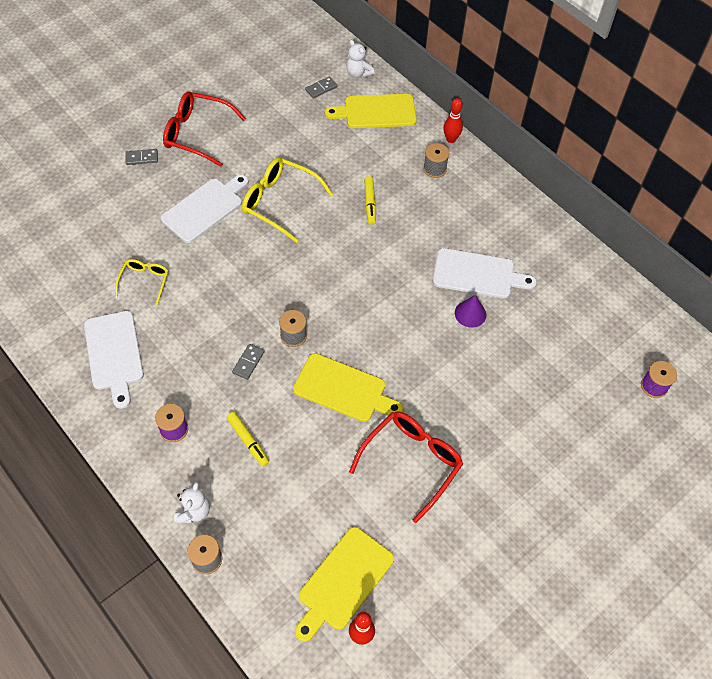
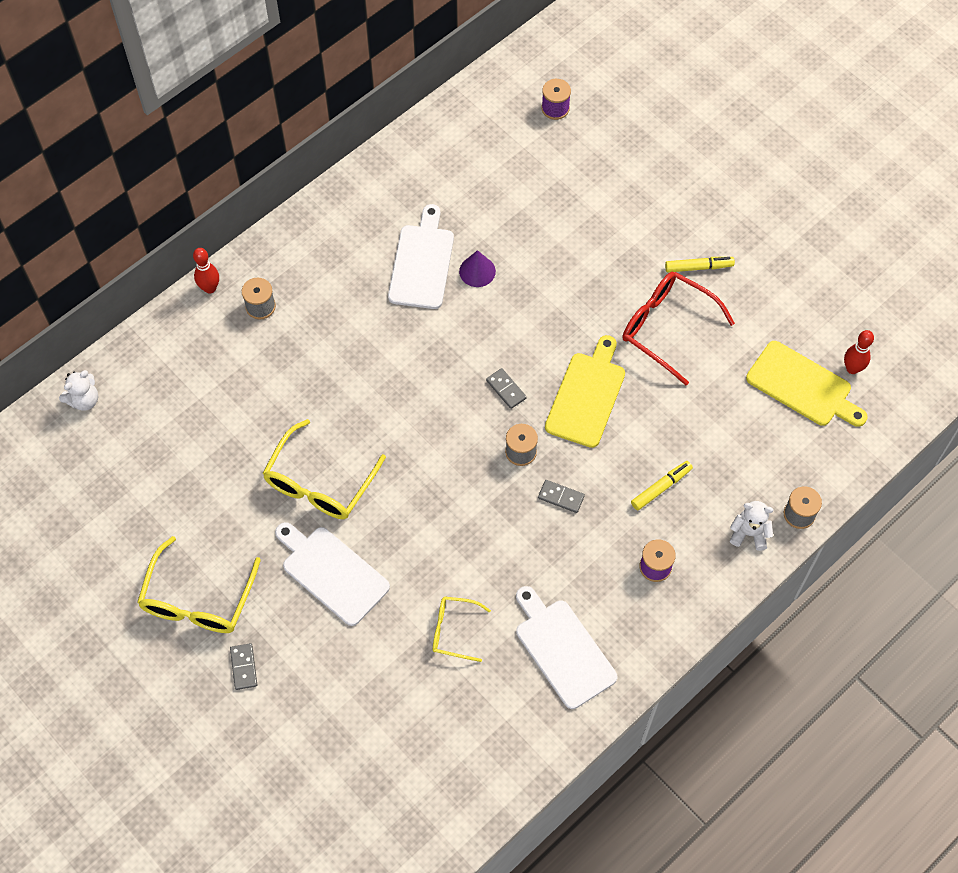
camera: 90 degrees left, 5 degrees up
white cutting board [84,311,144,409] -> white cutting board turned 105 degrees counterclockwise [516,586,617,709]
red glasses [163,91,246,167] -> yellow glasses [137,536,261,633]
grey domino [305,76,338,98] -> grey domino moved to [486,368,527,409]
yellow cutting board [325,94,417,128] -> none
yellow marker [364,176,376,225] -> yellow marker moved to [665,257,735,272]

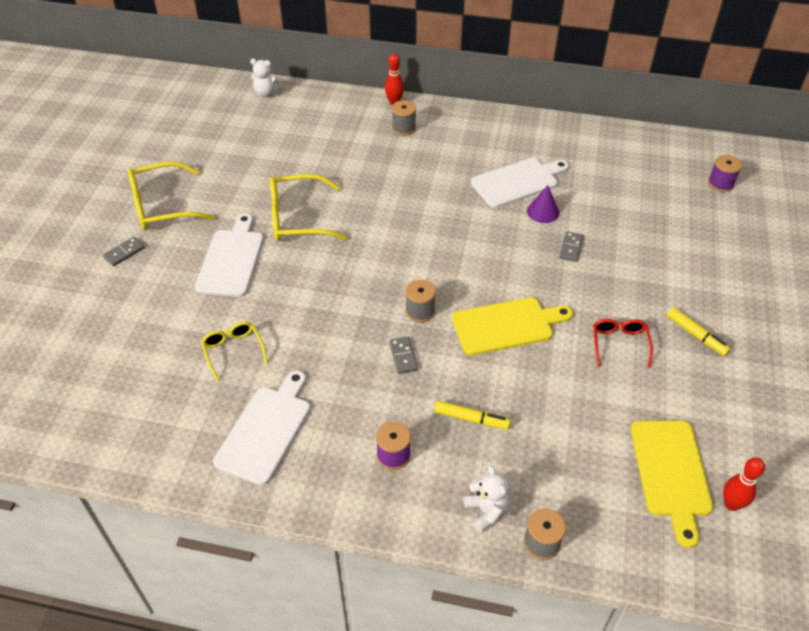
camera: 55 degrees right, 15 degrees down
grey domino [486,368,527,409] -> grey domino moved to [559,231,584,262]
red glasses [622,272,735,385] -> red glasses [593,319,653,368], size x0.57

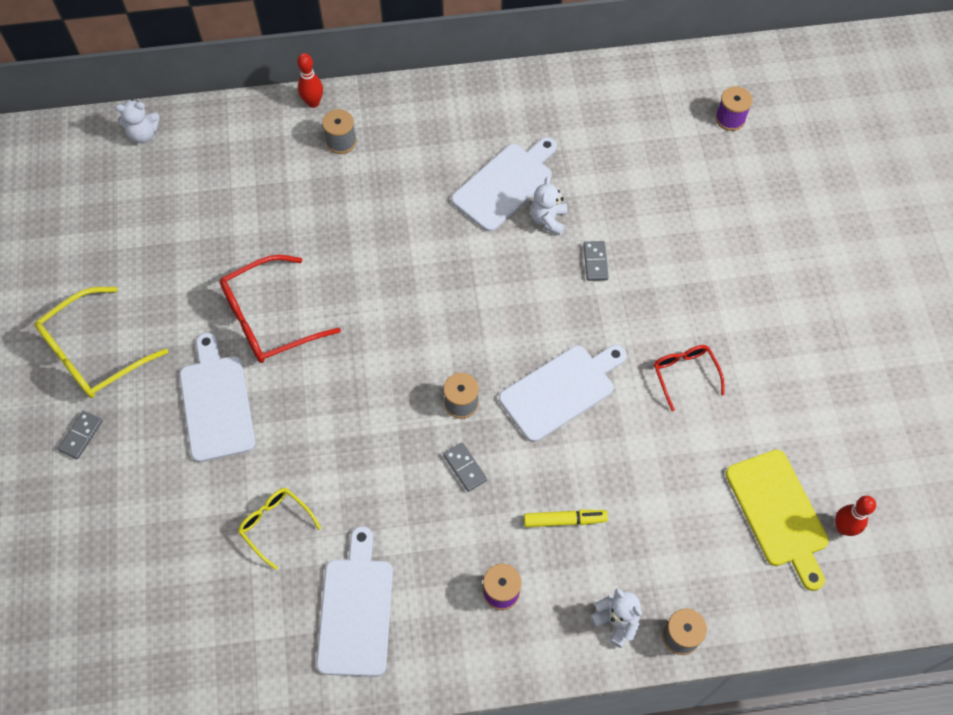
camera: 20 degrees left, 15 degrees up
yellow glasses [270,174,348,241] -> red glasses [220,255,341,363]
yellow cutting board [452,297,573,355] -> white cutting board [499,345,626,442]
purple cone [527,185,559,223] -> white teddy bear [530,177,567,235]
yellow marker [667,307,731,356] -> none

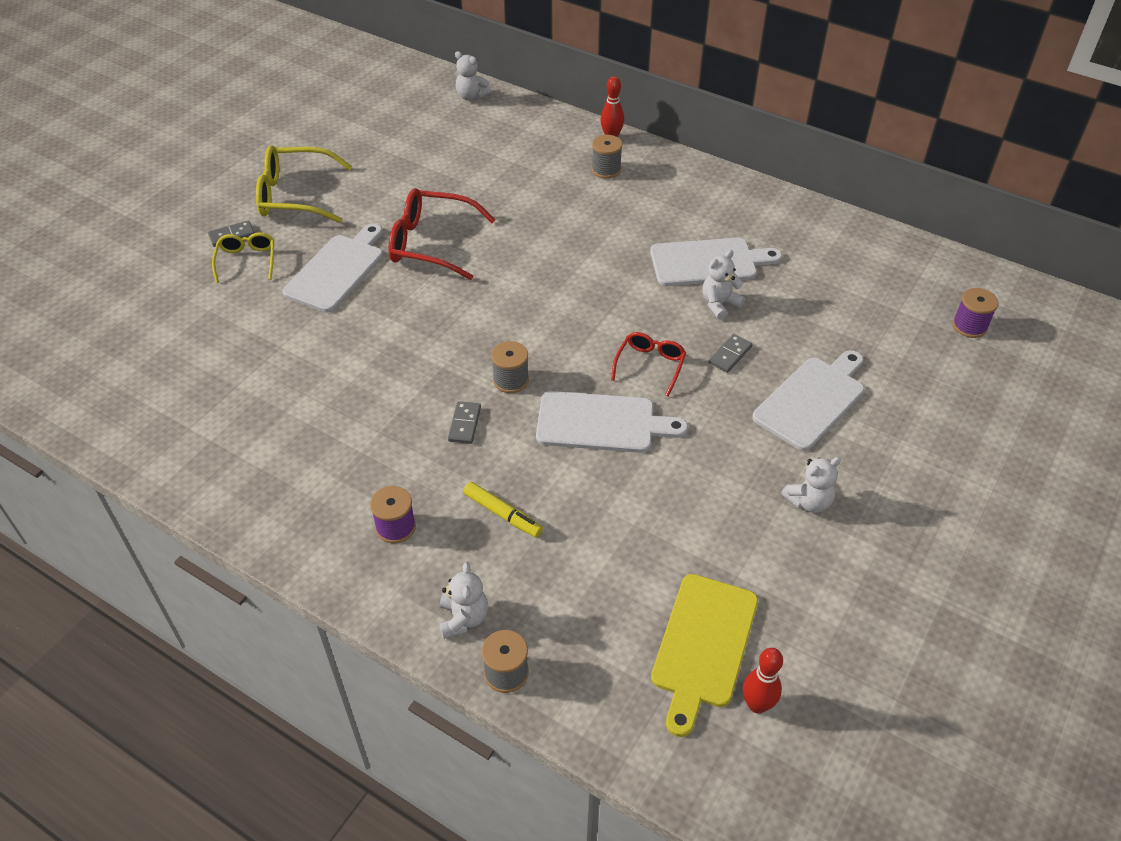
camera: 40 degrees right, 15 degrees down
yellow glasses [238,488,321,570] -> yellow glasses moved to [212,233,274,283]
white cutting board [316,526,393,677] -> white cutting board moved to [752,350,865,451]
red glasses [654,345,725,411] -> red glasses moved to [611,332,686,396]
none -> white teddy bear [781,457,841,513]

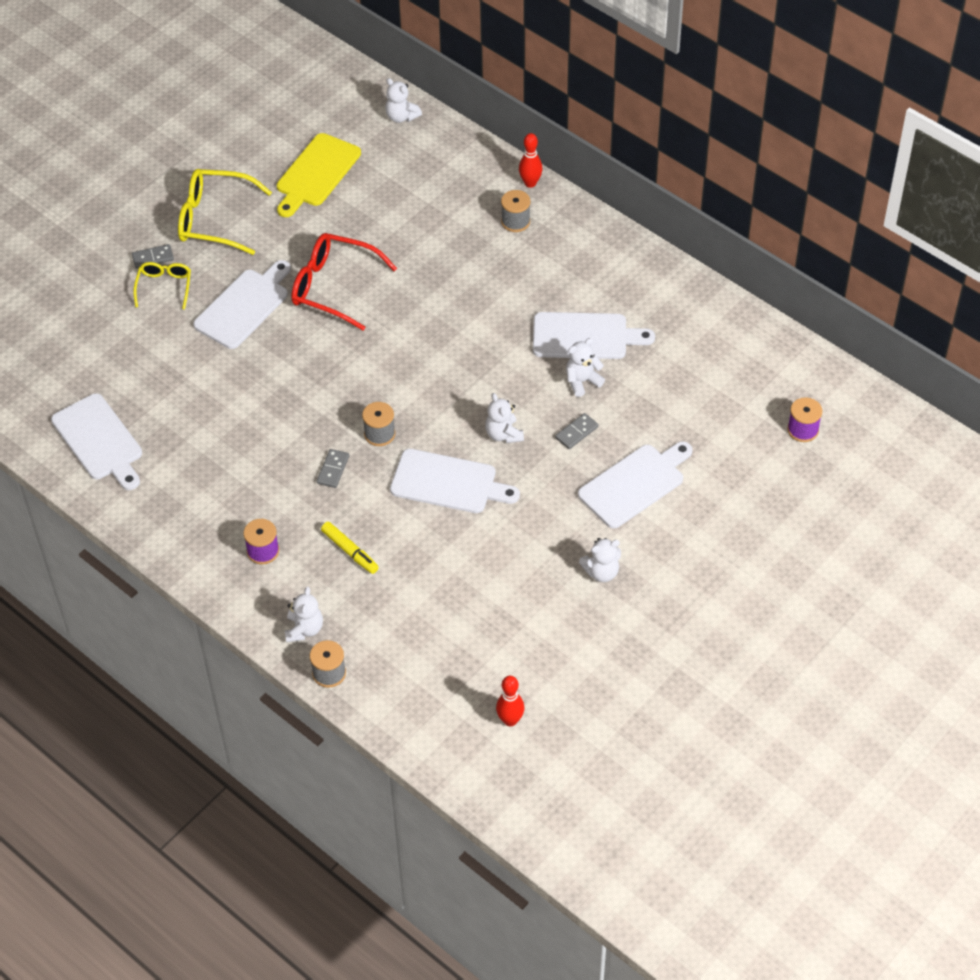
camera: 10 degrees right, 5 degrees up
red glasses [611,332,686,396] -> white teddy bear [485,393,524,443]
yellow cutting board [651,574,758,737] -> yellow cutting board moved to [277,133,361,217]
none -> white cutting board [51,393,142,490]

